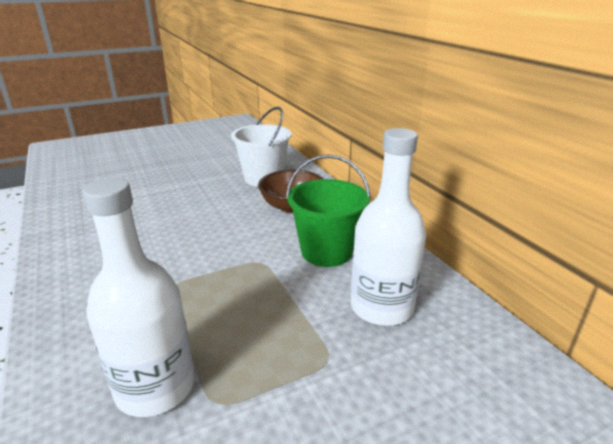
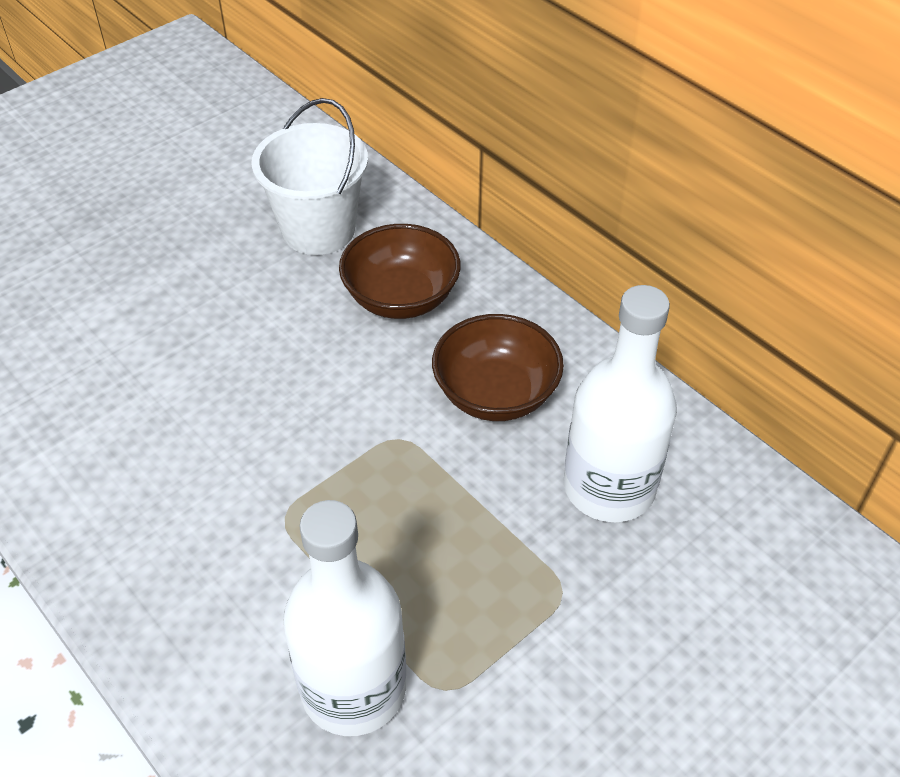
camera: 15 degrees left, 20 degrees up
green bucket [286,155,371,267] -> brown bowl [432,314,564,421]

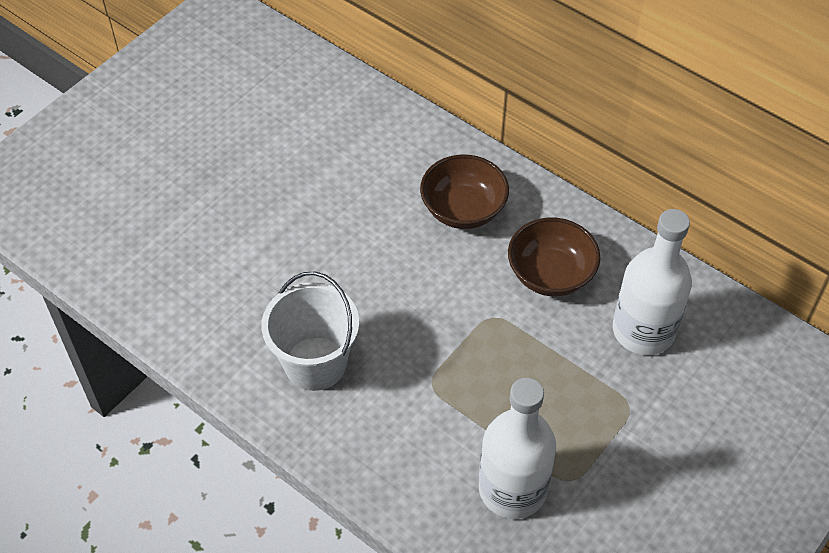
camera: 10 degrees left, 5 degrees up
white bucket [251,98,368,255] -> white bucket moved to [261,272,359,391]

